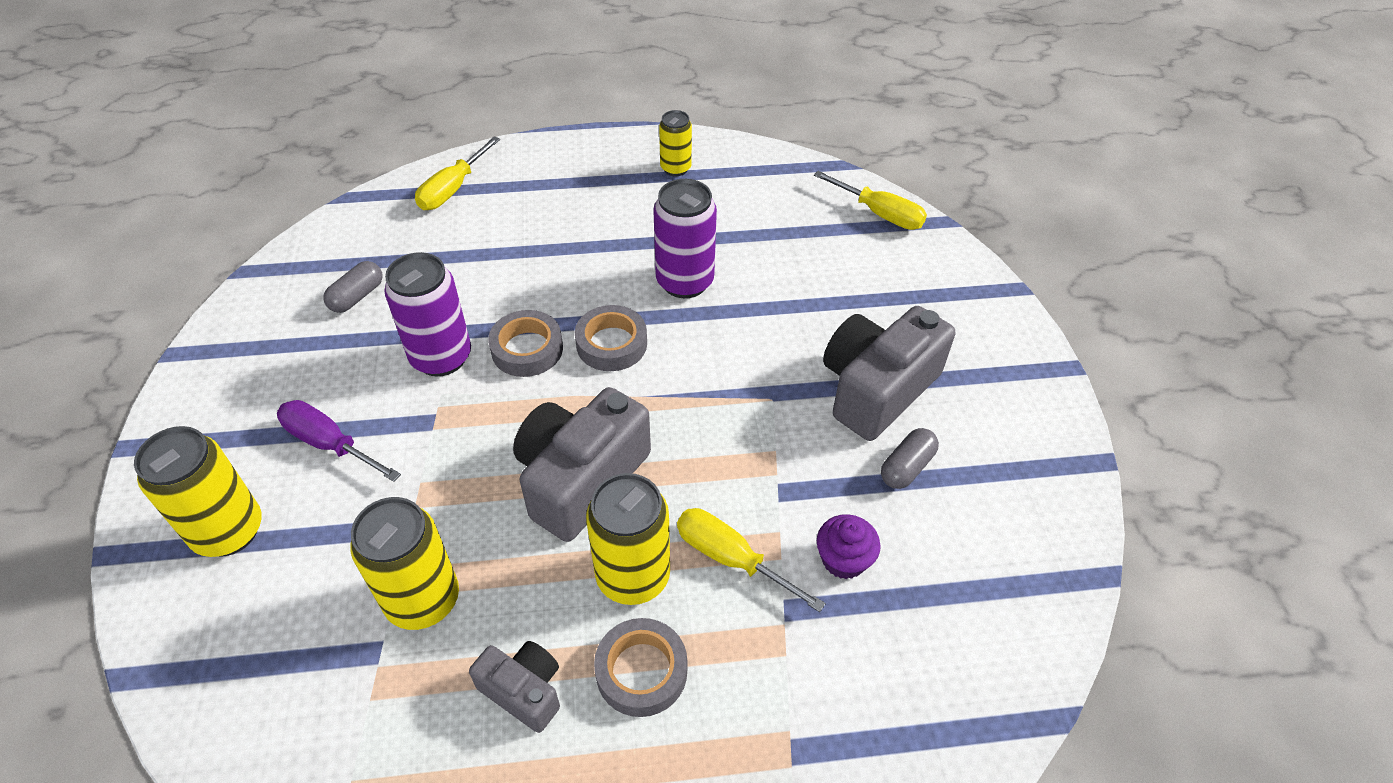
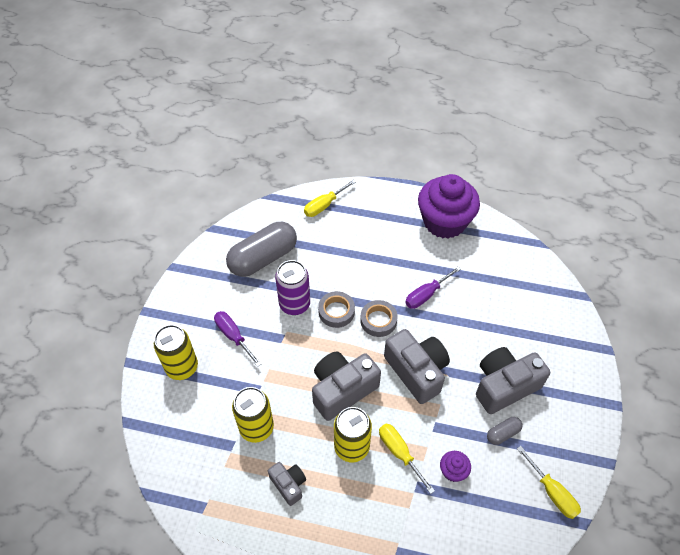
camera: 20 degrees right, 5 degrees up
grey capsule [324,261,383,313] -> grey capsule [226,222,297,277], size x2.28
grey tape [594,618,687,717] -> none
purple can [653,179,717,298] -> purple screwdriver [405,266,461,309]
yellow can [659,110,692,176] -> purple cupcake [418,174,480,239]
yellow screwdriver [814,171,927,230] -> yellow screwdriver moved to [517,446,581,519]
none -> grey camera [384,329,450,404]

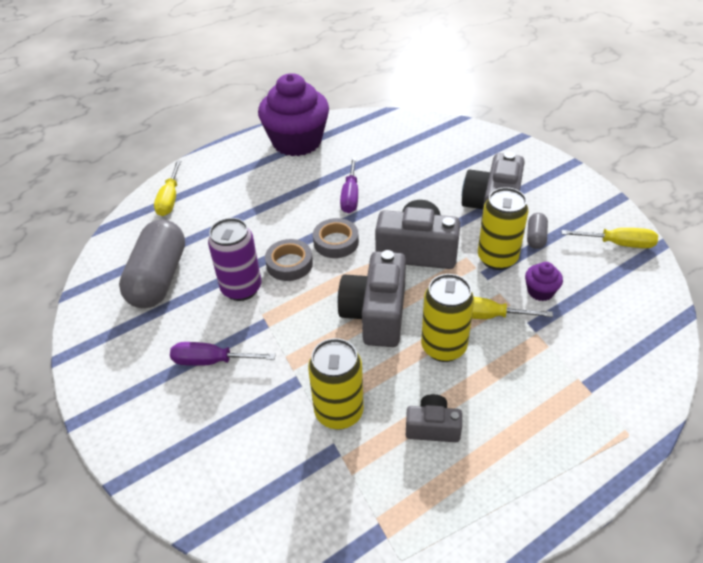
camera: 45 degrees left, 10 degrees down
yellow can [154,325,198,380] -> yellow can moved to [478,187,529,270]

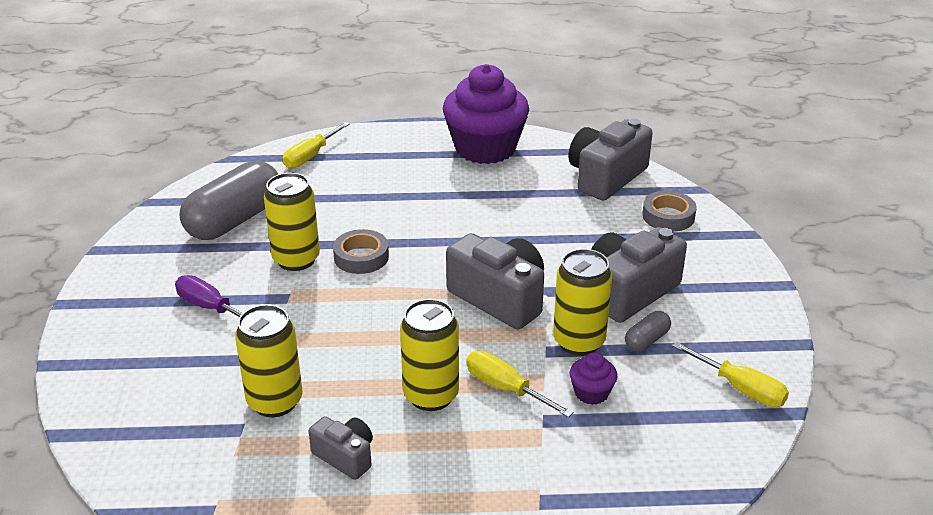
camera: 30 degrees right, 10 degrees down
purple can [208,218,261,301] -> yellow can [264,173,320,271]
grey tape [313,218,359,258] -> grey tape moved to [642,191,697,232]
grey camera [338,250,406,347] -> grey camera moved to [569,119,653,201]
purple screwdriver [340,157,358,213] -> none

